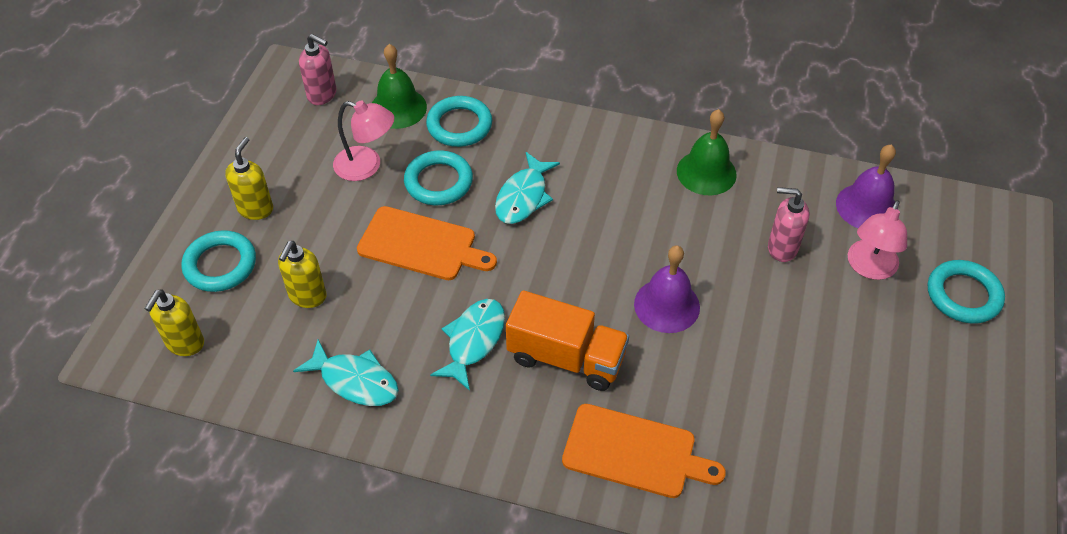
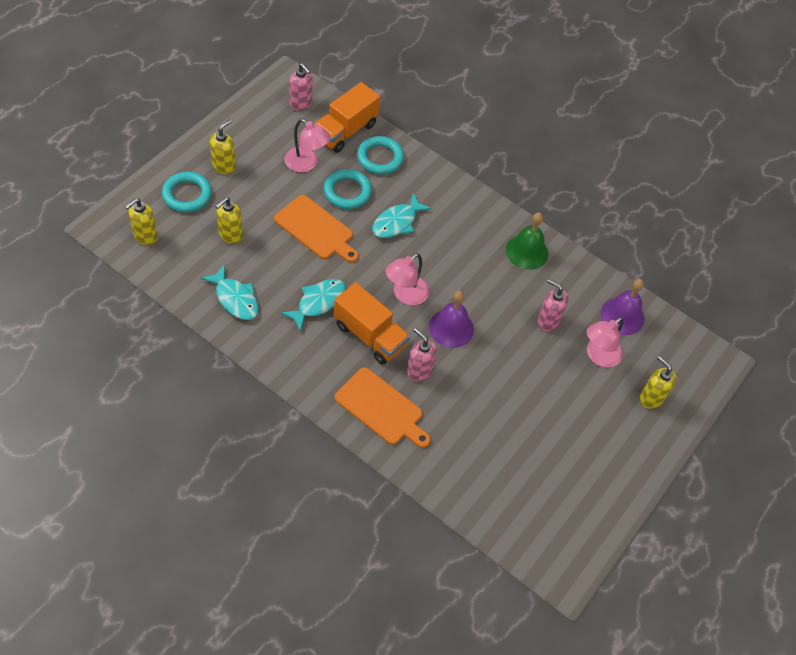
camera: 15 degrees right, 5 degrees up
green bell [372,44,427,129] -> orange truck [314,82,380,153]
turquoise ring [928,260,1005,324] -> yellow soap dispenser [640,356,677,409]
none -> pink lamp [385,253,429,305]
none -> pink soap dispenser [407,328,437,382]

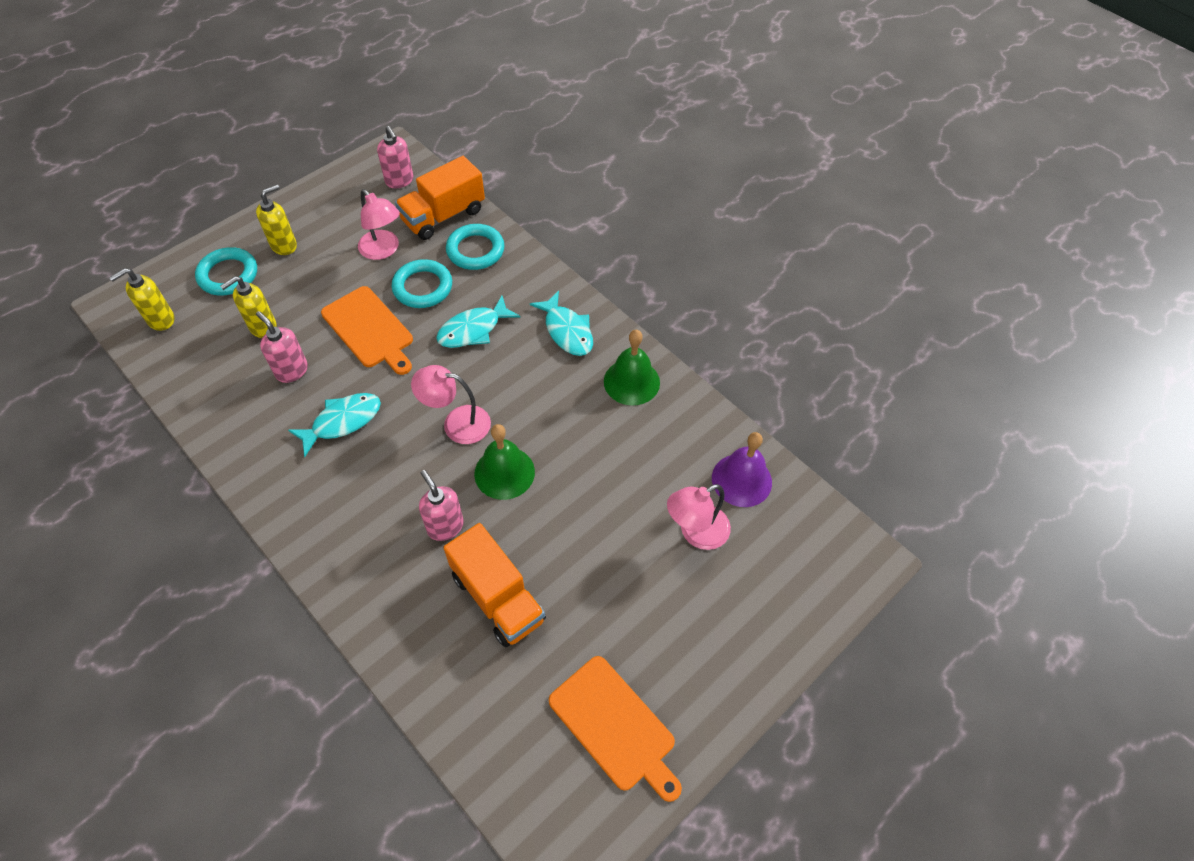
camera: 15 degrees right, 0 degrees up
turquoise fish [201,265,259,320] -> turquoise fish moved to [530,291,593,356]
orange truck [334,282,410,365] -> orange truck moved to [443,523,546,647]
orange cutting board [334,367,431,448] -> orange cutting board moved to [549,656,682,802]
pink lamp [385,253,429,305] -> pink lamp turned 45 degrees clockwise [411,365,491,444]
purple bell [429,291,474,348] -> green bell [474,424,535,500]
pink soap dispenser [537,279,568,331] -> pink soap dispenser moved to [256,311,308,383]
yellow soap dispenser [640,356,677,409] -> none

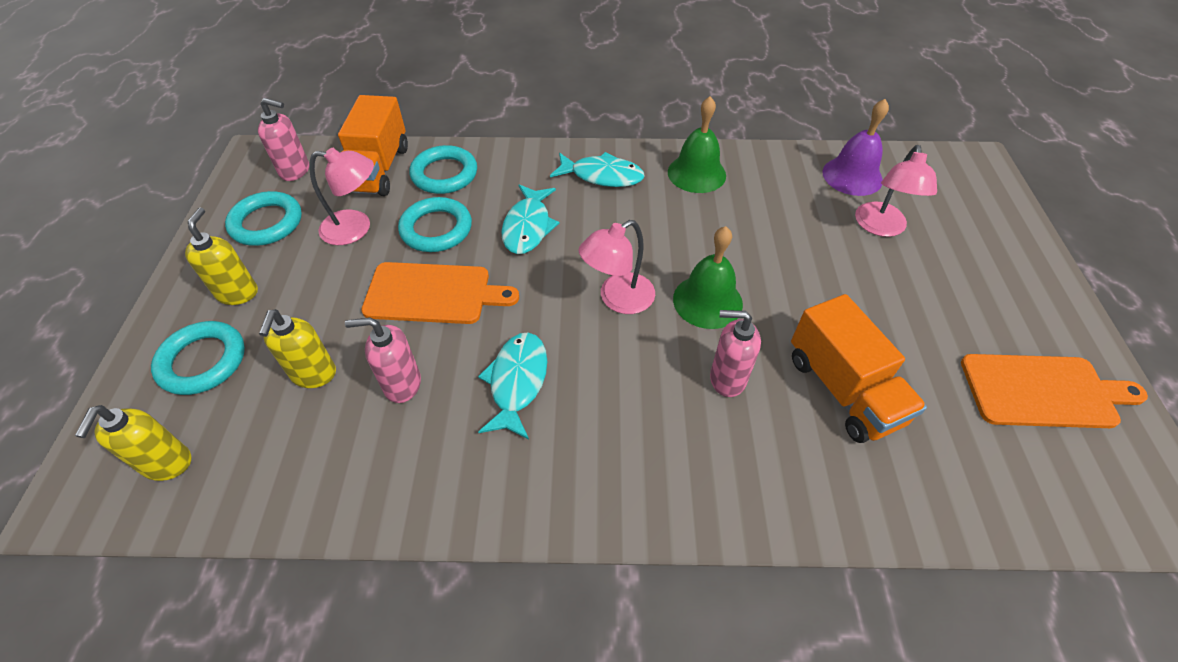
camera: 45 degrees left, 5 degrees down
orange truck [443,523,546,647] -> orange truck turned 60 degrees clockwise [791,294,927,443]
none -> turquoise ring [225,191,302,246]

